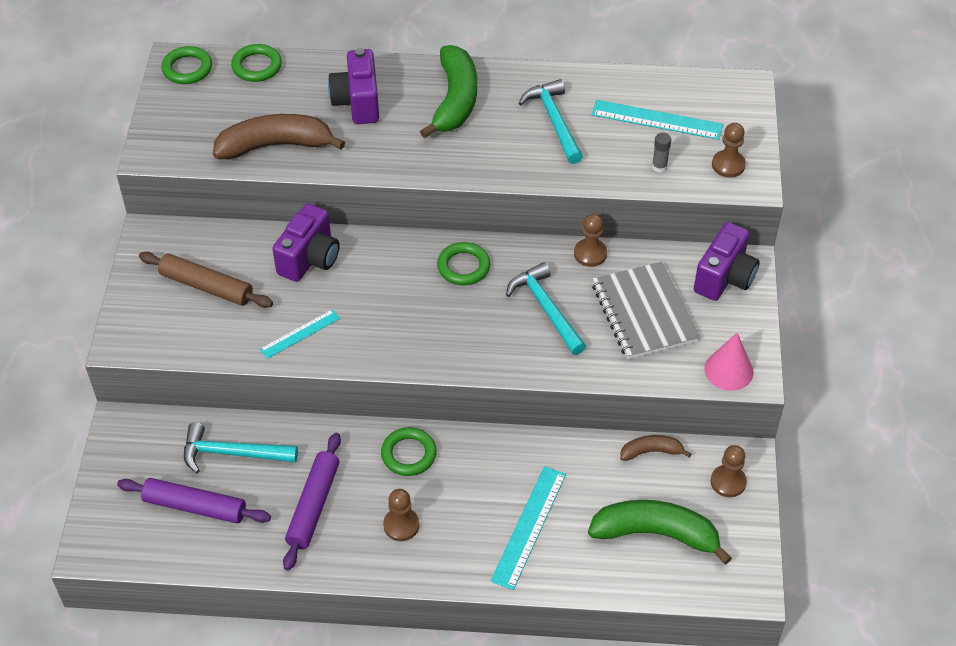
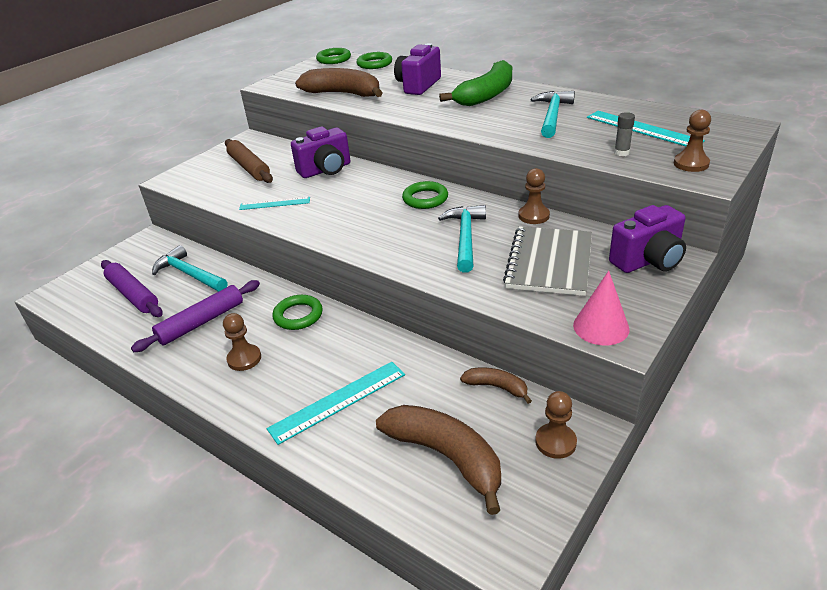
camera: 35 degrees right, 15 degrees down
green banana [588,500,732,565] -> brown banana [376,405,501,515]

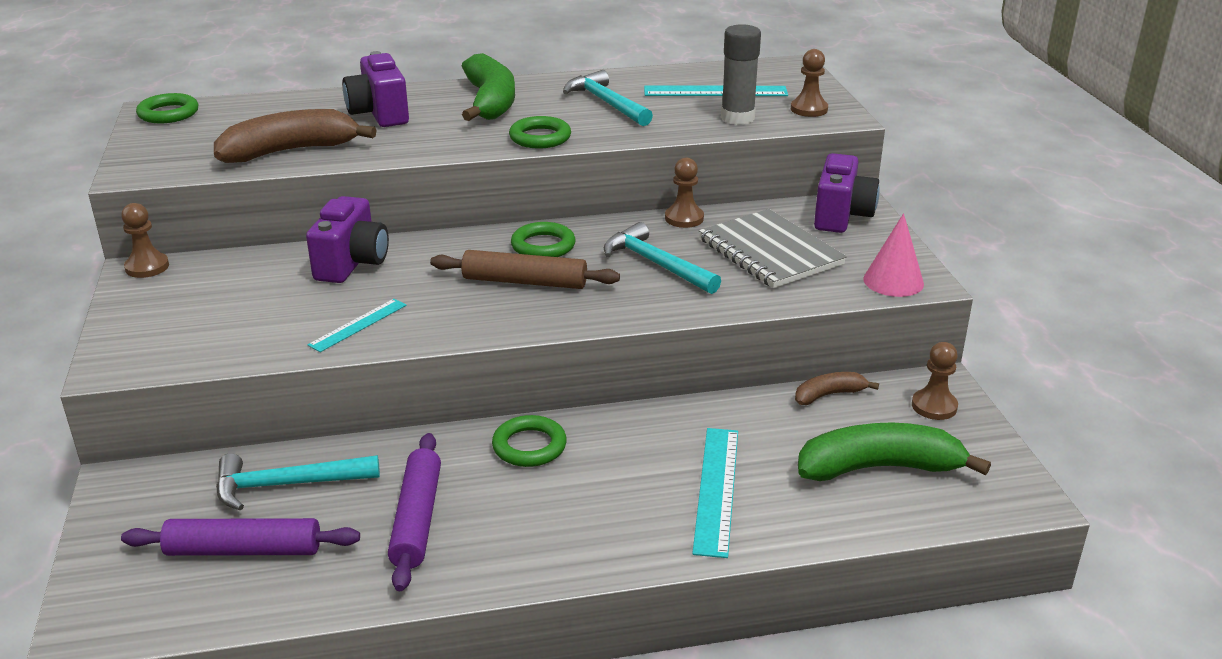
camera: 50 degrees left, 5 degrees down
brown pawn [223,313,261,371] -> brown pawn moved to [121,203,169,278]
brown rolling pin [225,139,273,183] -> brown rolling pin moved to [430,250,620,289]
green ring [356,52,392,69] -> green ring moved to [509,116,571,149]
brown banana [376,405,501,515] -> green banana [798,423,991,481]
grey glue stick [614,112,635,156] -> grey glue stick [721,24,761,125], size x1.94

